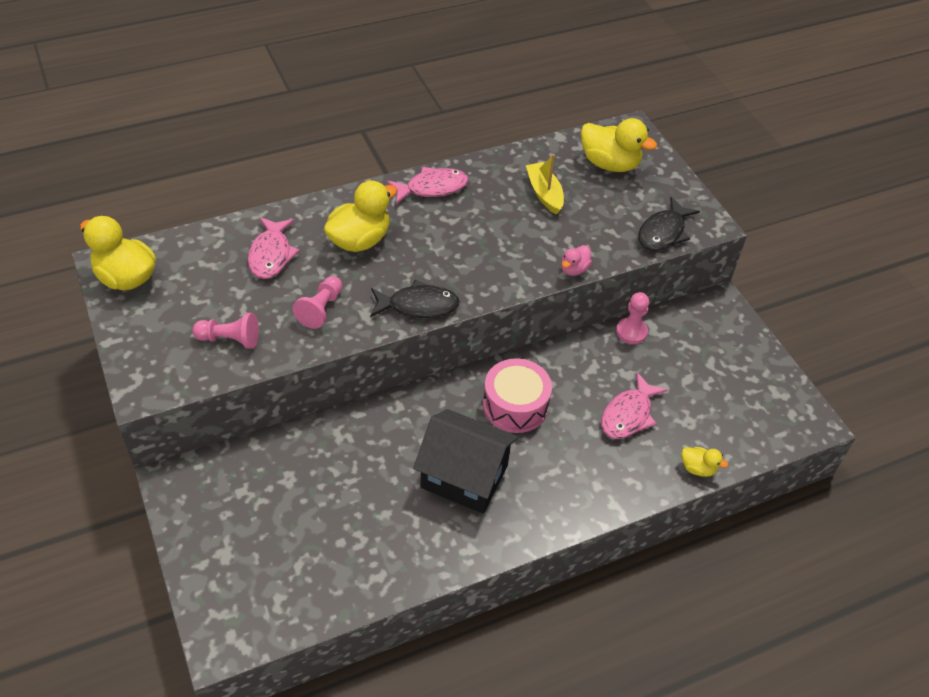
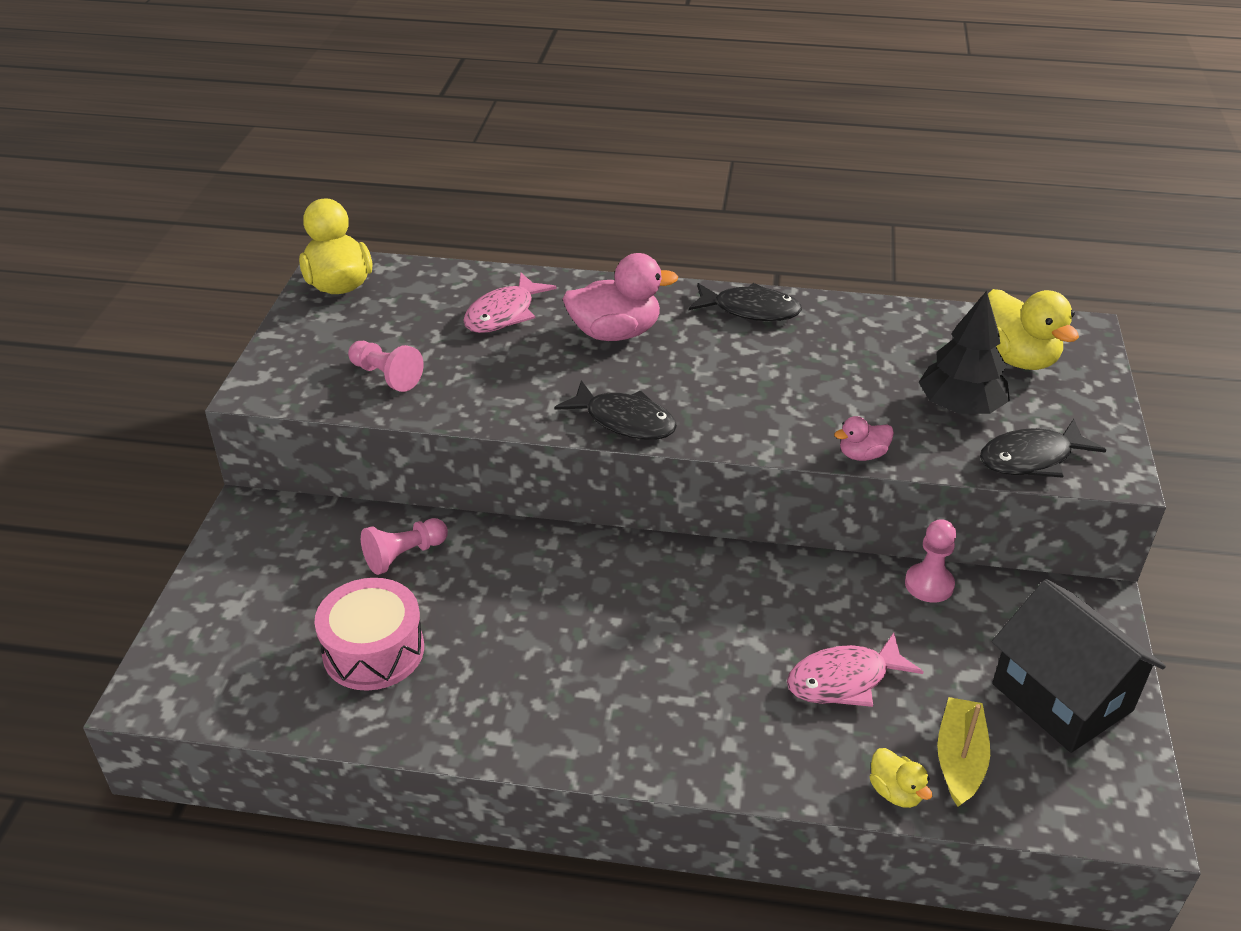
camera: 35 degrees right, 10 degrees down
pink pawn [293,276,343,329] -> pink pawn moved to [361,518,448,575]
yellow duck [324,180,397,252] -> pink duck [563,253,678,341]
pink fish [387,167,468,204] -> black fish [688,283,802,321]
black house [413,409,518,514] -> black house moved to [992,579,1166,753]
pink drum [483,358,552,433] -> pink drum moved to [314,578,424,691]
yellow boat [526,154,564,215] -> yellow boat moved to [937,697,990,807]
none -> black tree [919,291,1010,414]

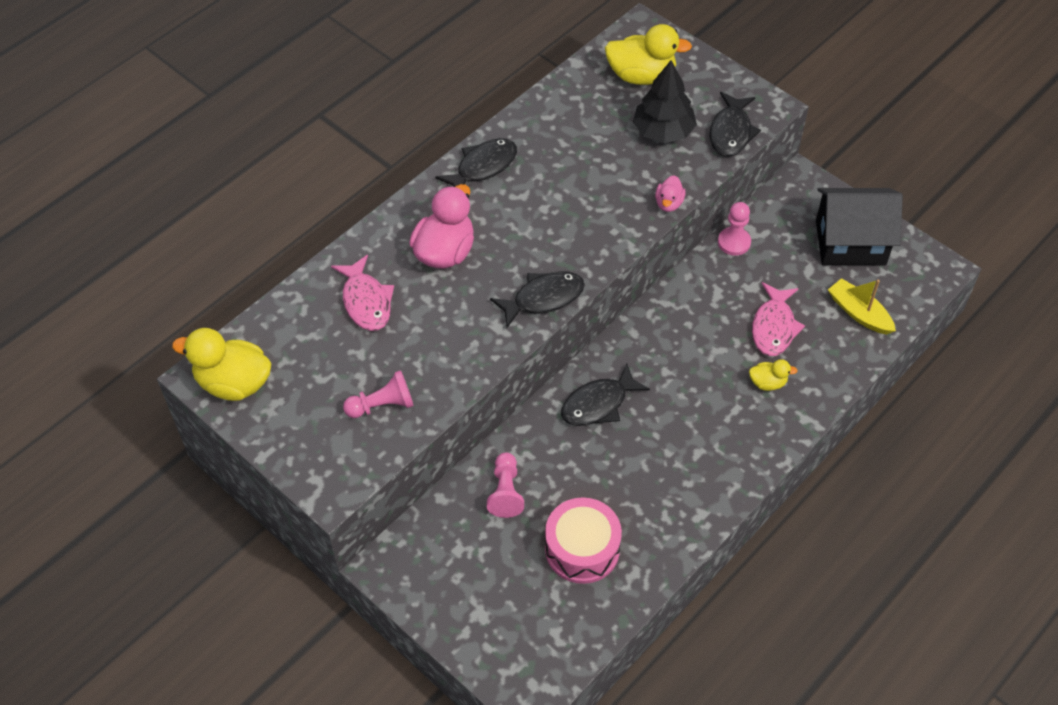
camera: 55 degrees left, 15 degrees up
yellow duck [870,748,932,808] -> yellow duck moved to [749,359,798,391]
none -> black fish [561,364,650,426]

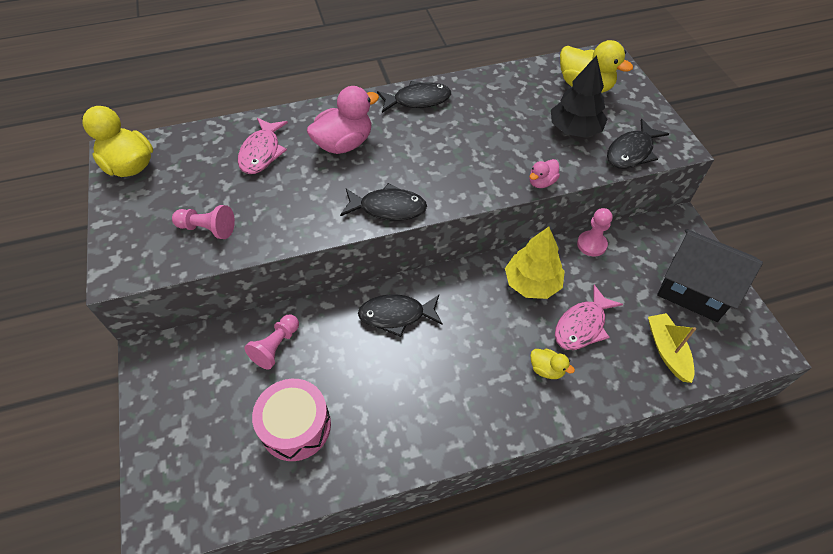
camera: 30 degrees right, 0 degrees up
none -> yellow tree [505,227,565,299]

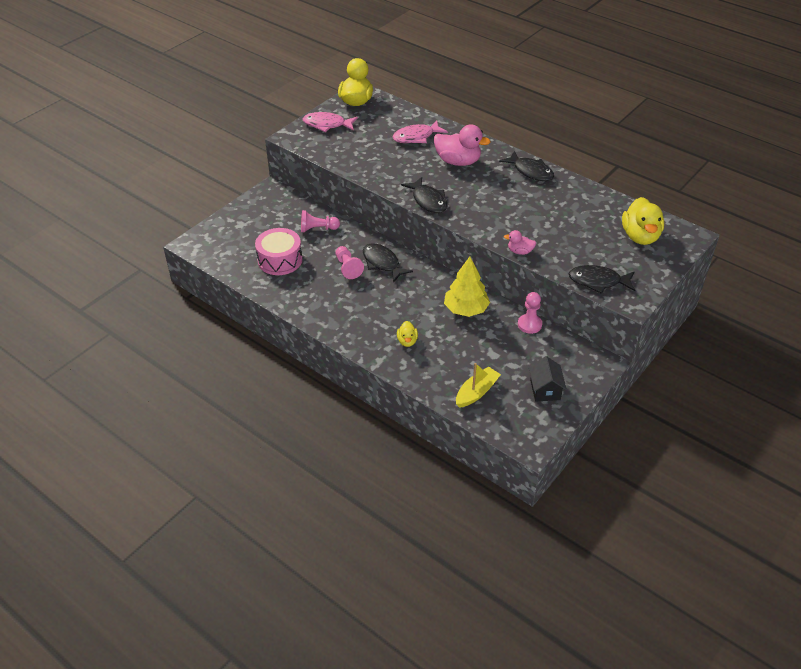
camera: 55 degrees right, 10 degrees down
pink pawn [172,205,235,239] -> pink pawn moved to [335,246,364,279]
black tree [551,55,608,138] -> none
pink fish [555,285,623,350] -> pink fish moved to [303,112,358,132]
black house [657,229,763,322] -> black house [529,356,566,402], size x0.56

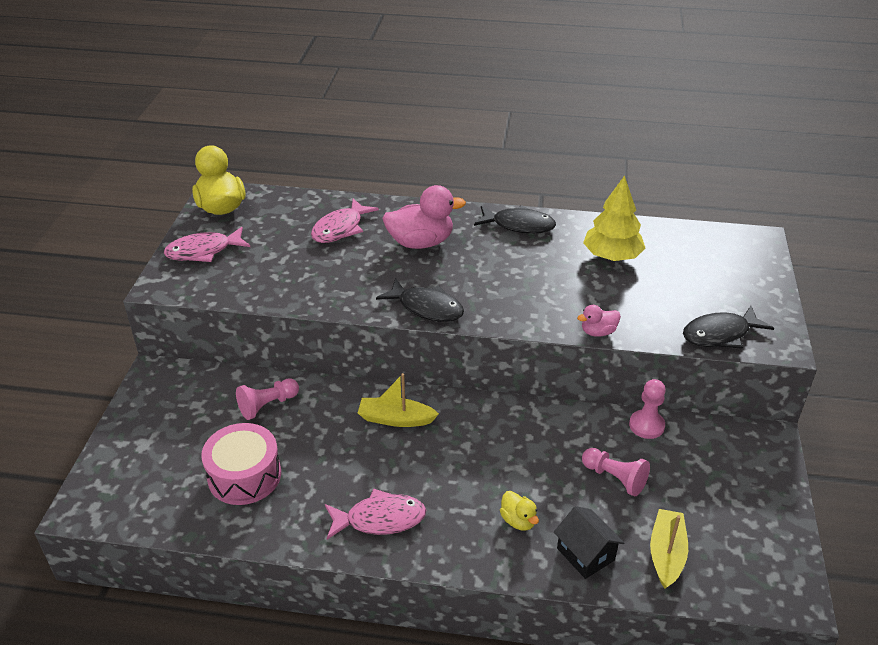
camera: 30 degrees left, 5 degrees down
pink pawn [335,246,364,279] -> pink pawn moved to [582,448,650,497]
black fish [363,243,413,283] -> yellow boat [358,373,439,427]
yellow tree [444,257,490,317] -> yellow tree moved to [583,175,645,261]
black house [529,356,566,402] -> black house moved to [554,506,624,579]
yellow duck [622,197,664,245] -> none
none -> pink fish [325,489,426,540]

